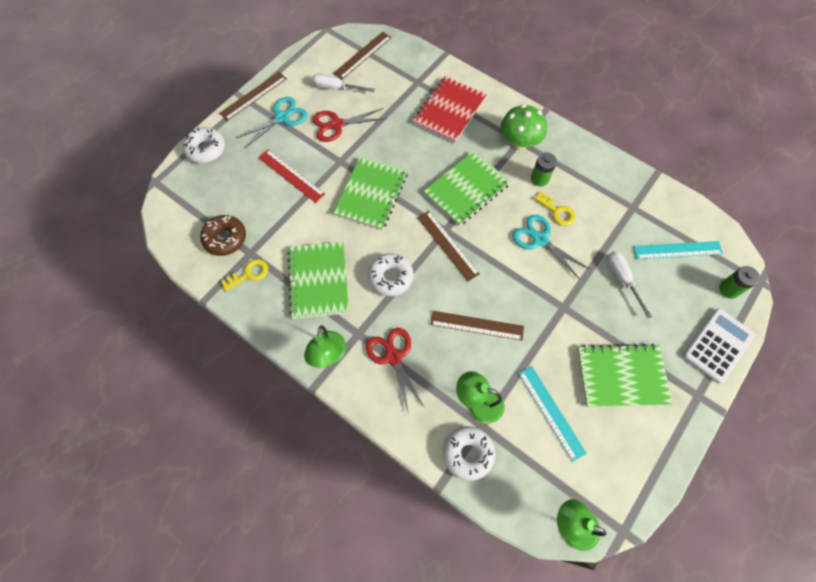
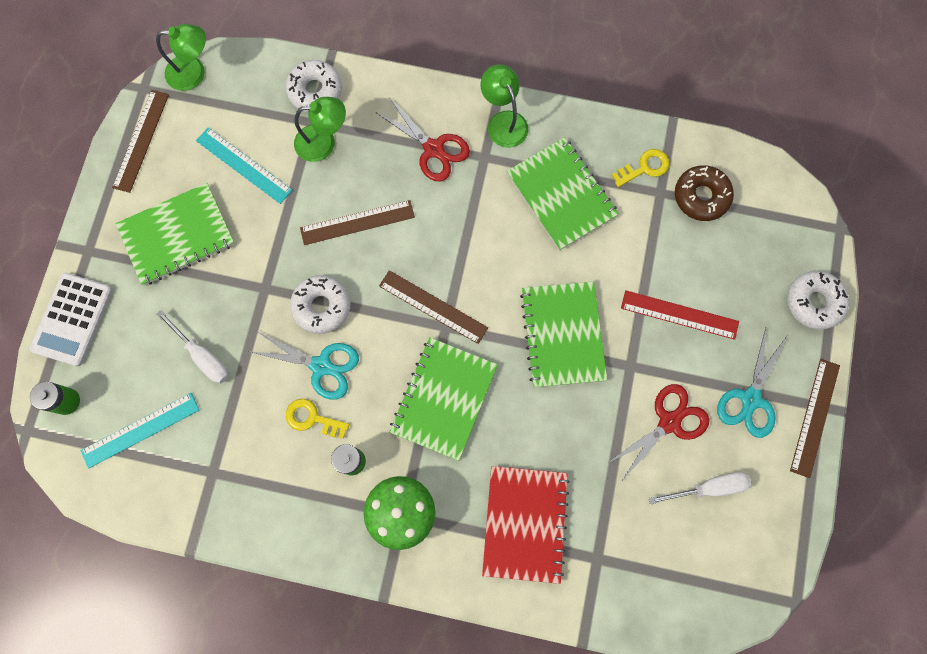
camera: 155 degrees right, 10 degrees up
yellow key [221,259,268,291] -> yellow key turned 150 degrees counterclockwise [611,149,669,187]
brown ruler [333,32,392,80] -> brown ruler moved to [112,90,169,193]
white donut [368,253,413,296] -> white donut moved to [290,275,351,334]

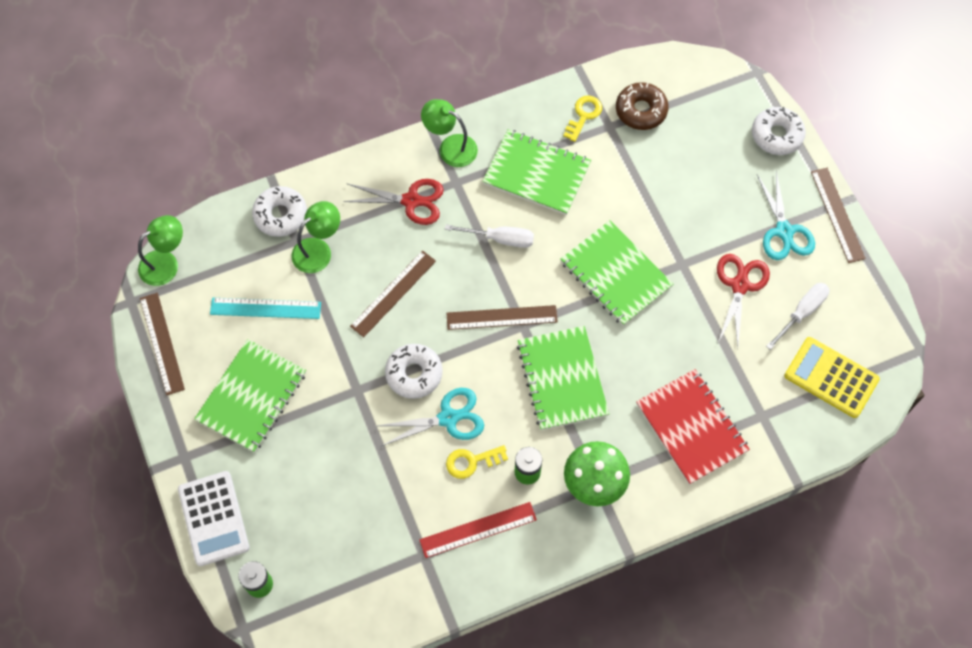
camera: 35 degrees left, 10 degrees down
turquoise ruler [80,393,199,468] -> none
white screwdriver [156,310,229,384] -> white screwdriver moved to [445,224,534,248]
red ruler [621,290,739,340] -> red ruler moved to [419,502,537,558]
none -> yellow calculator [784,337,880,418]

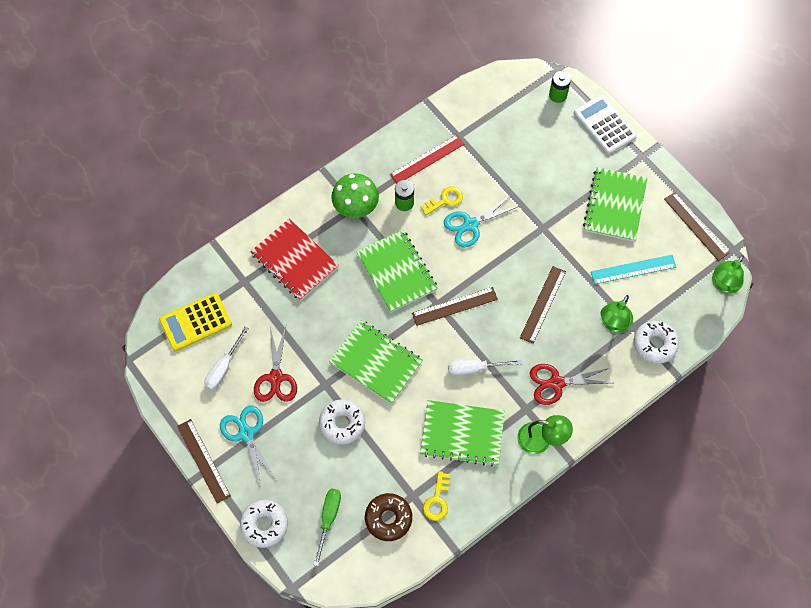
camera: 165 degrees right, 0 degrees up
white donut [385,344,443,399] -> white donut moved to [319,399,365,445]
yellow calculator [784,337,880,418] -> yellow calculator turned 135 degrees clockwise [159,293,232,351]
none -> green screwdriver [314,489,341,566]

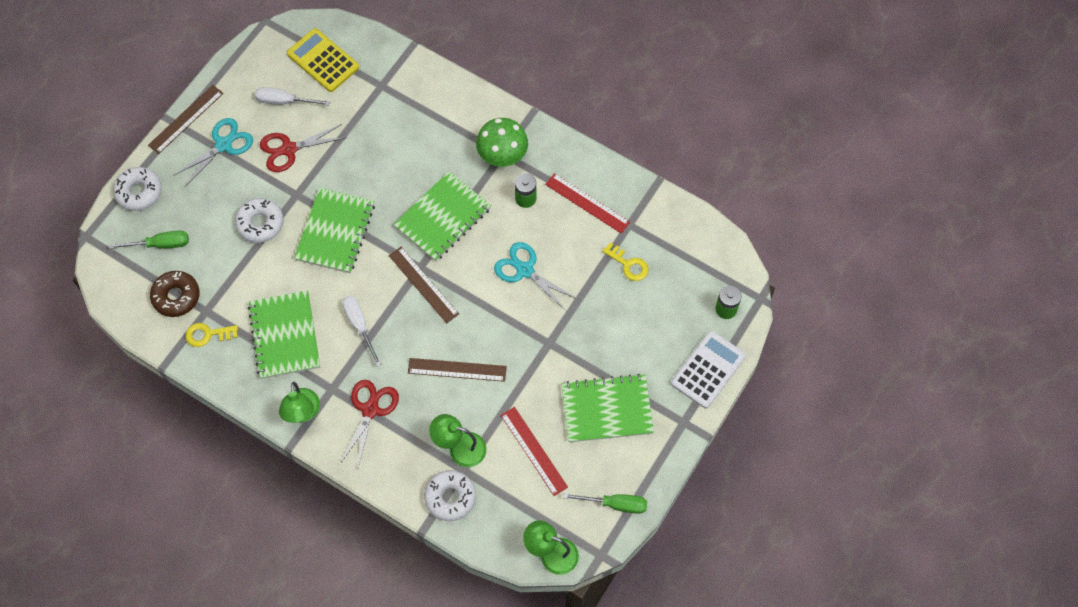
camera: 70 degrees right, 0 degrees up
red notebook [250,219,339,301] -> none
yellow key [420,186,463,215] -> yellow key moved to [602,243,649,281]
red scissors [530,364,612,405] -> red scissors turned 45 degrees clockwise [340,380,399,468]
turquoise ruler [591,255,676,284] -> red ruler [501,407,568,496]
brown ruler [664,192,729,261] -> green screwdriver [563,493,647,514]

